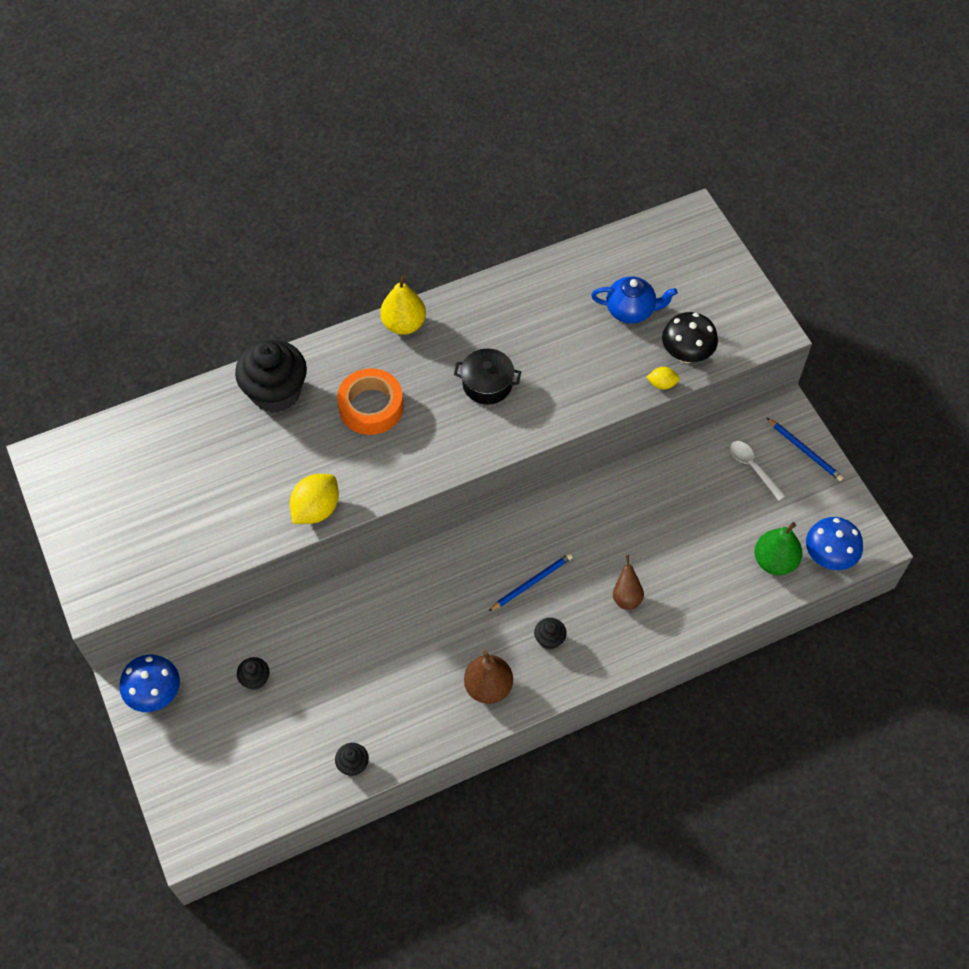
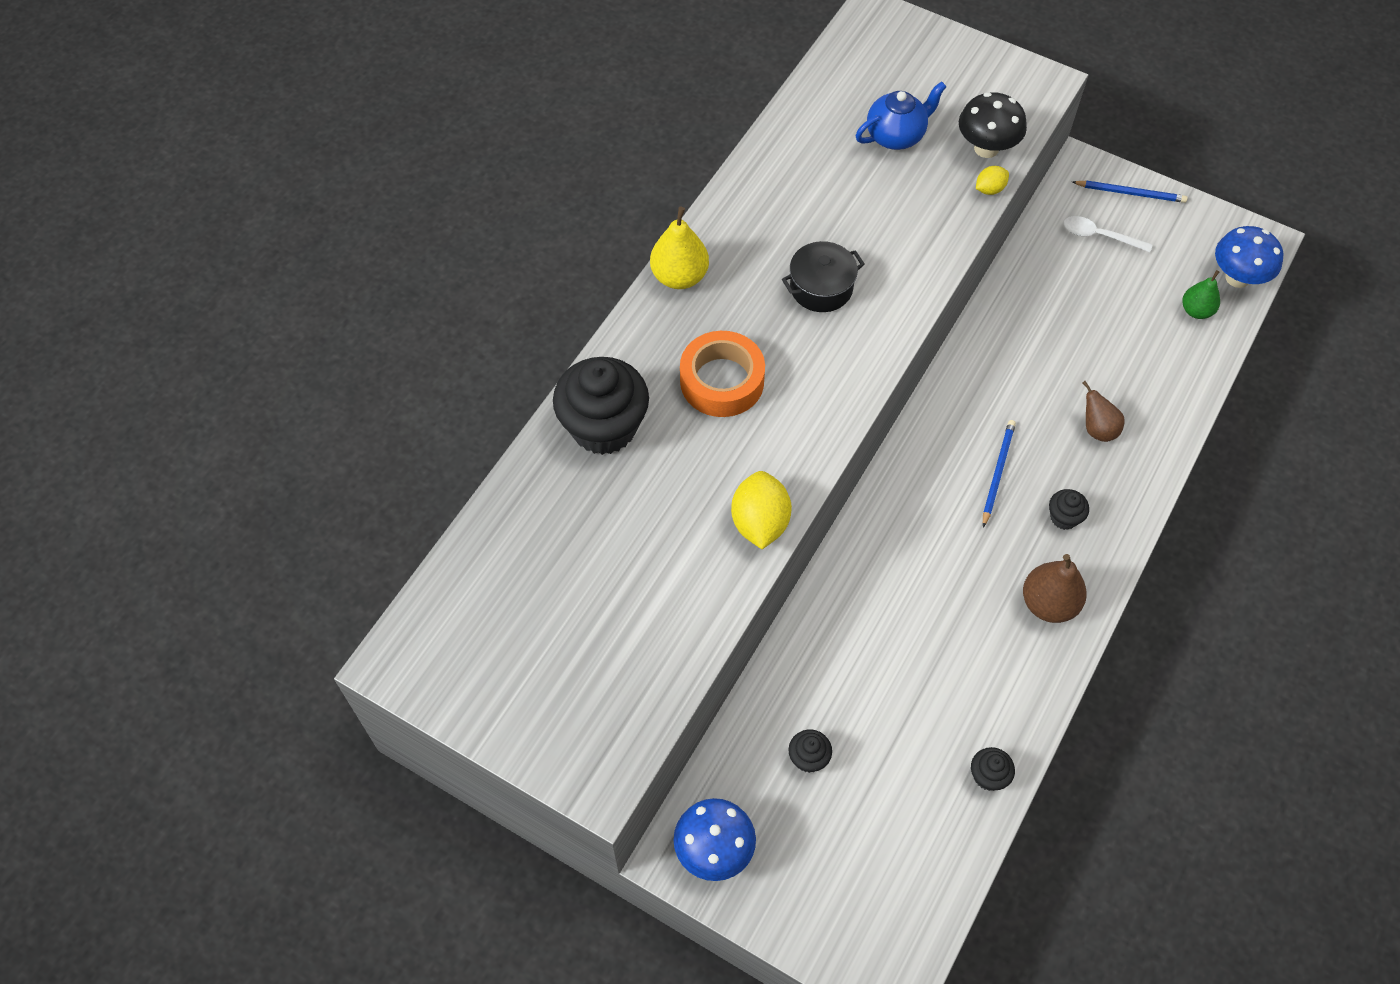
camera: 35 degrees left, 0 degrees up
green pear [755,522,802,575] -> green pear [1182,270,1220,319], size x0.66

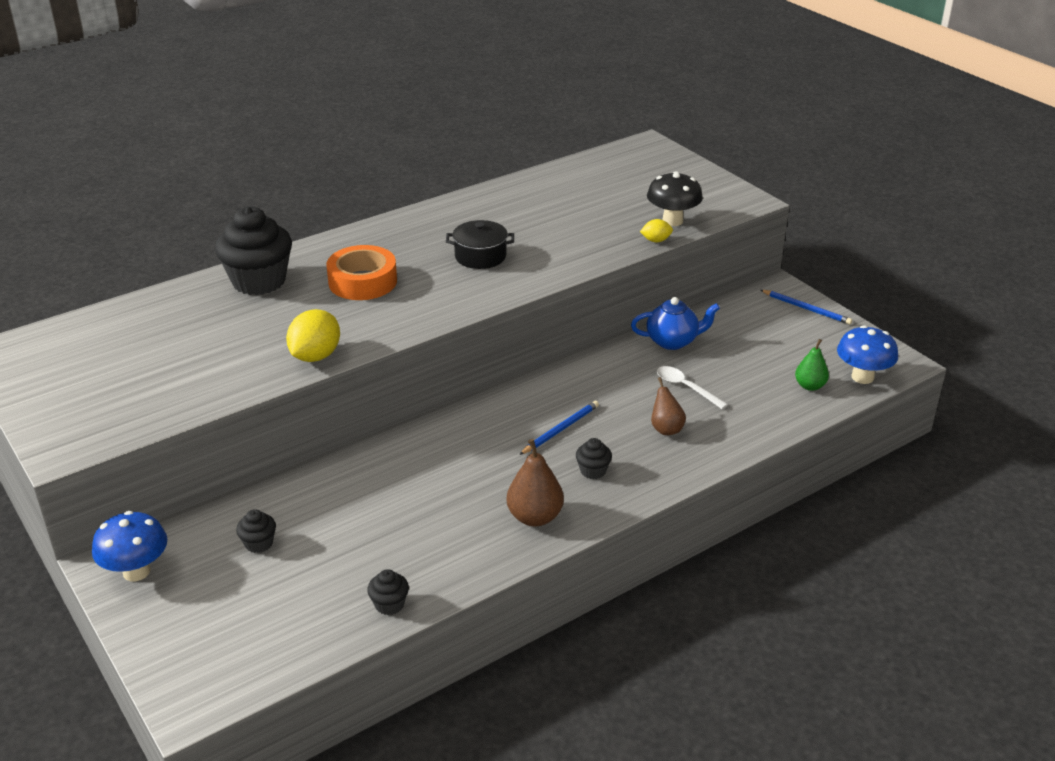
camera: 25 degrees right, 25 degrees down
yellow pear [650,207,709,289] -> none
blue teapot [856,81,947,150] -> blue teapot moved to [631,297,720,350]
white spoon [1064,216,1153,252] -> white spoon moved to [657,366,728,409]

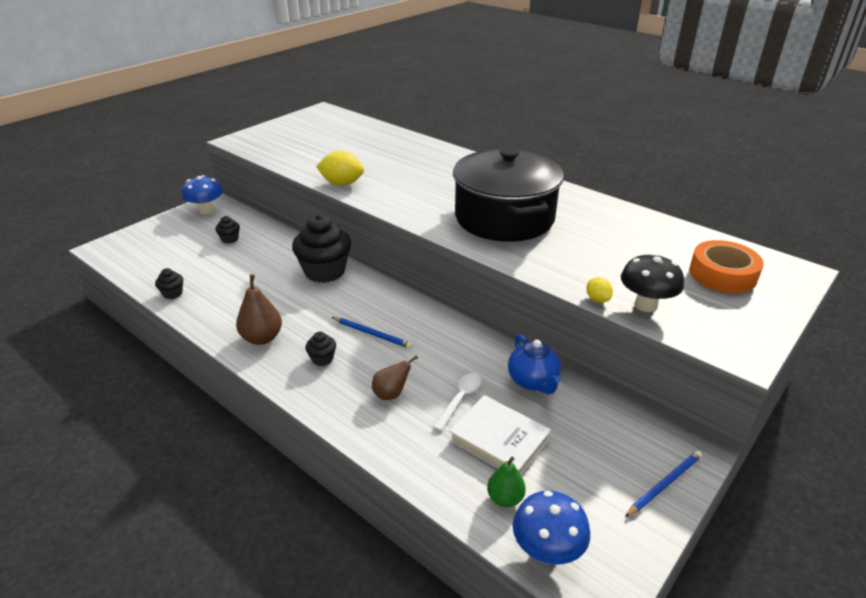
camera: 75 degrees right, 0 degrees up
black cupcake [215,206,292,295] -> black cupcake moved to [292,214,351,283]
orange tape [326,245,397,300] -> orange tape moved to [689,240,764,293]
black pot [446,220,514,269] -> black pot [453,147,564,242], size x2.30
blue pencil [761,290,852,325] -> blue pencil turned 150 degrees counterclockwise [625,451,702,517]
none -> white book [449,395,551,475]

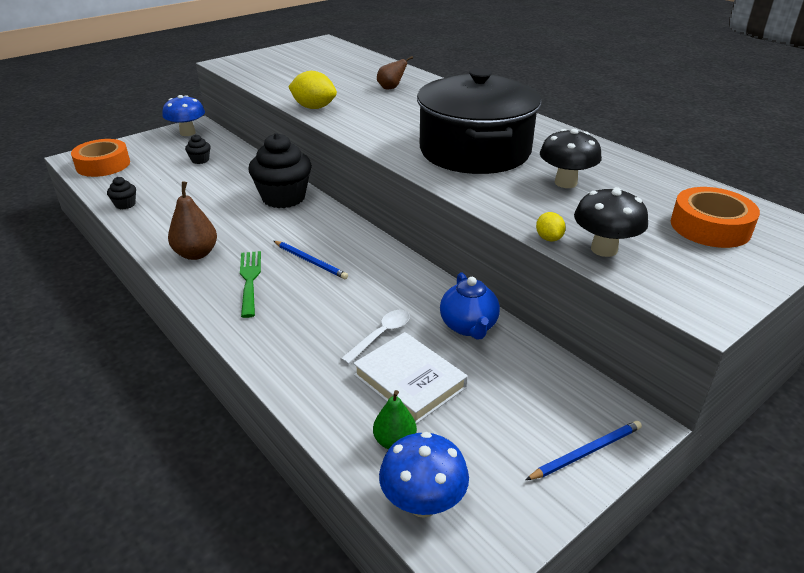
camera: 10 degrees right, 0 degrees up
black cupcake [305,332,336,366] -> green fork [240,251,261,318]
brown pear [372,356,418,400] -> brown pear moved to [377,56,413,89]
none -> orange tape [71,139,130,177]
none -> black mushroom [540,129,602,188]

